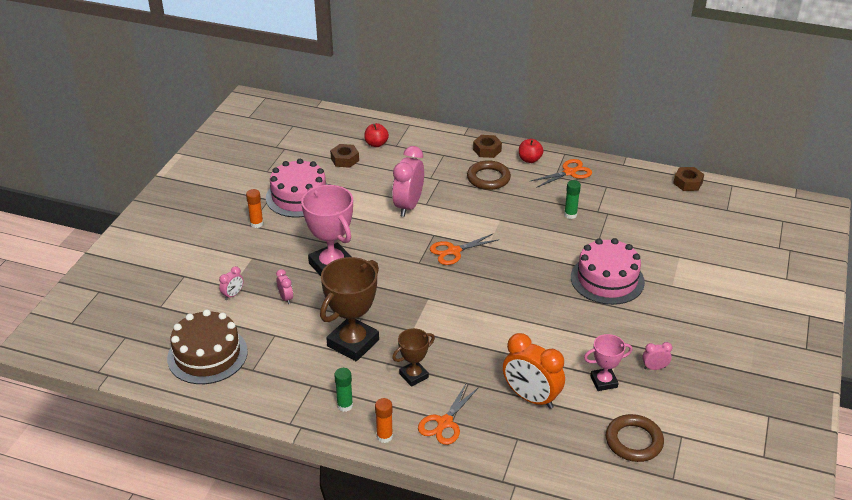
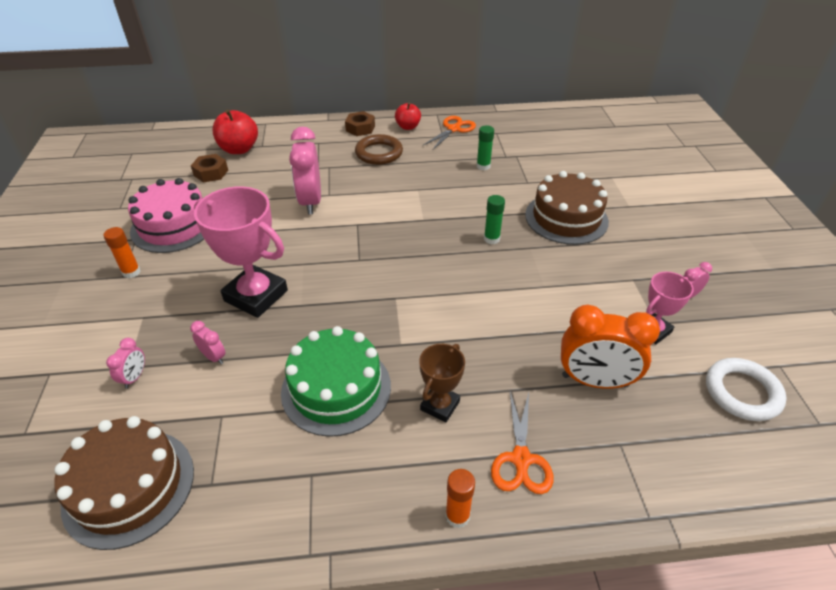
camera: 25 degrees left, 5 degrees up
brown trophy [320,257,379,361] -> green cake [281,326,391,437]
green glue stick [334,368,353,412] -> green glue stick moved to [484,195,505,244]
red apple [364,123,389,147] -> red apple [212,110,258,154], size x1.56
orange scissors [430,233,500,265] -> none
pink cake [571,238,645,305] -> brown cake [525,171,609,245]
brown ring [606,414,664,462] -> white ring [706,358,786,421]
brown nut [673,167,704,191] -> none

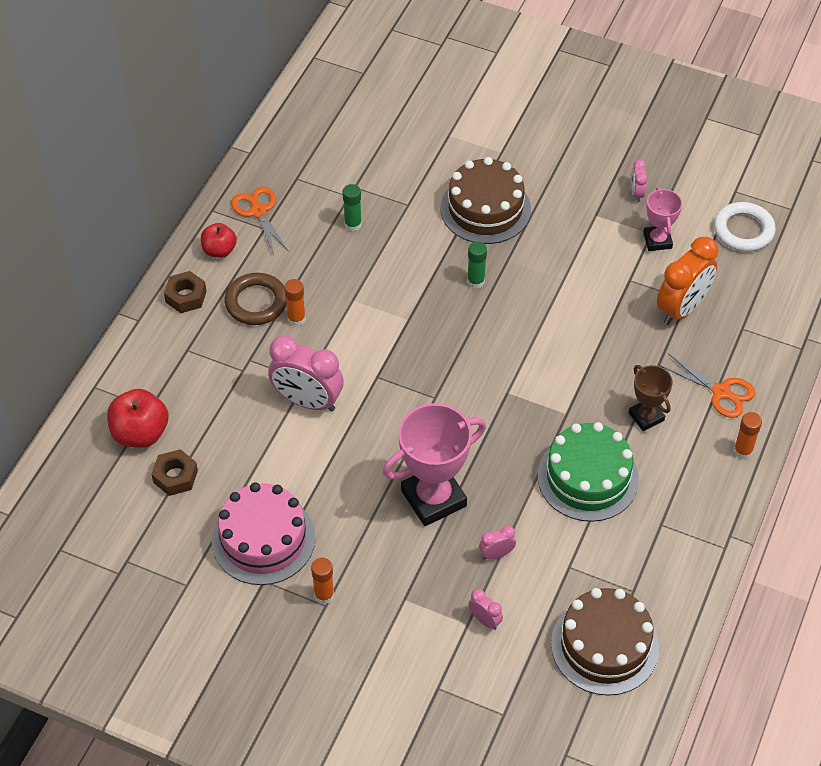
camera: 60 degrees left, 10 degrees up
none -> orange glue stick [284,279,306,326]

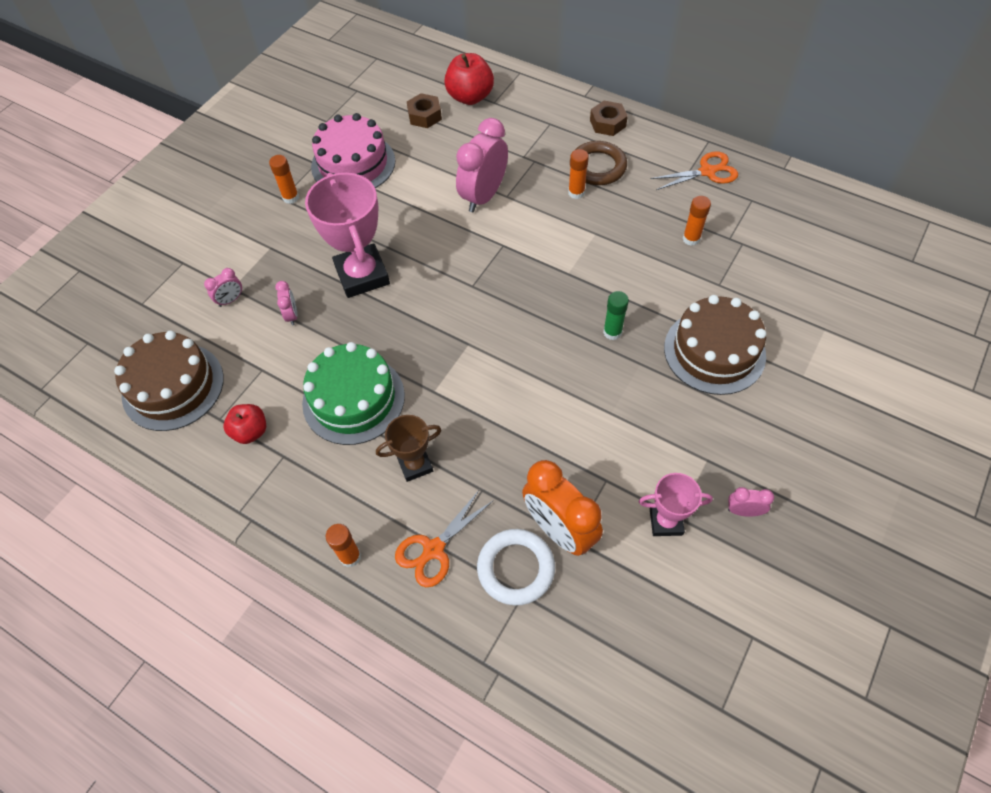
camera: 100 degrees right, 5 degrees up
red apple [201,223,237,258] -> red apple moved to [224,404,266,444]
green glue stick [343,184,362,231] -> orange glue stick [683,196,711,246]
white ring [714,202,776,252] -> white ring moved to [477,529,555,605]

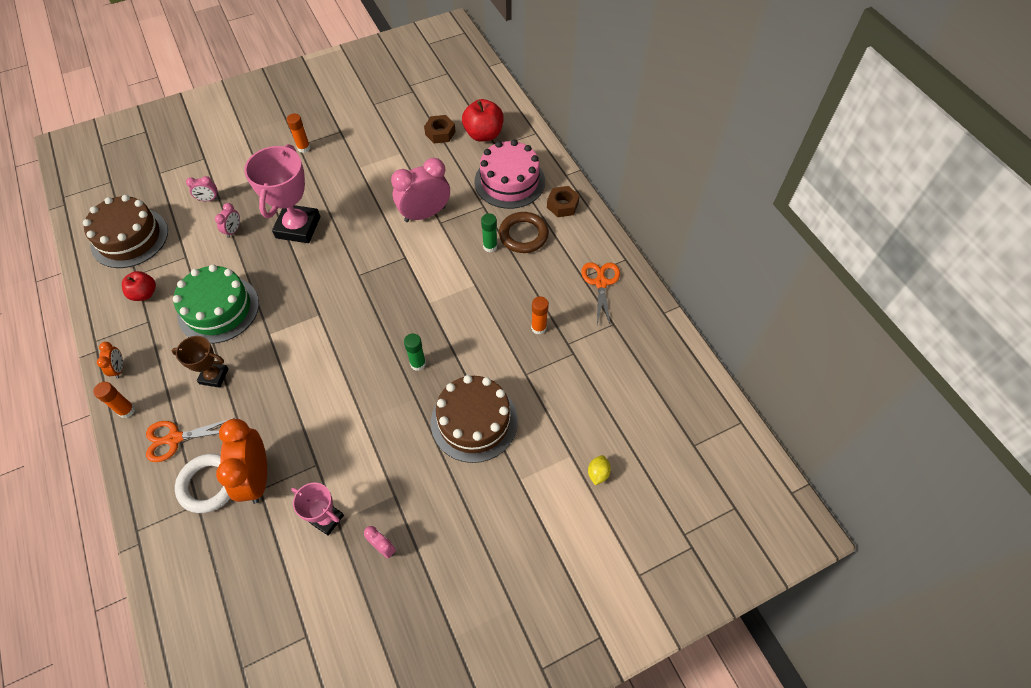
camera: 30 degrees right, 0 degrees up
pink cake [311,113,395,188] -> pink cake moved to [475,140,545,209]
orange glue stick [568,149,589,199] -> green glue stick [481,213,497,252]
orange scissors [650,152,738,190] -> orange scissors turned 105 degrees counterclockwise [581,262,620,327]
none -> orange clock [97,342,123,379]
none -> yellow lemon [588,455,611,485]

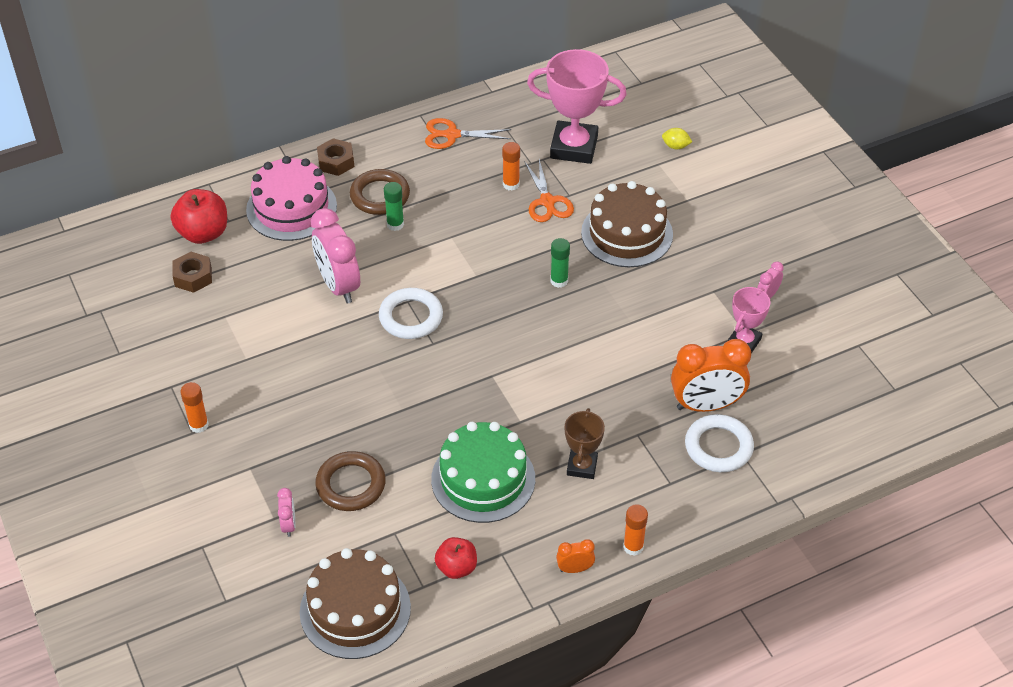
camera: 90 degrees left, 10 degrees down
orange scissors [146,418,234,462] -> orange scissors moved to [524,159,574,222]
pink clock [215,203,240,238] -> brown ring [315,451,386,511]
pink trophy [244,144,320,243] -> pink trophy moved to [527,49,626,164]
none -> white ring [379,288,443,339]

